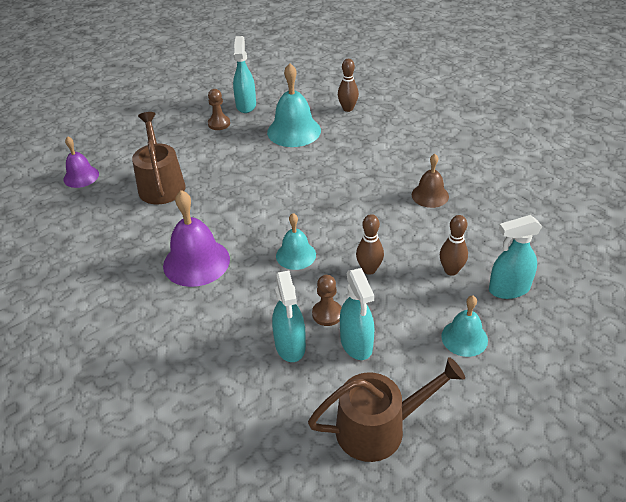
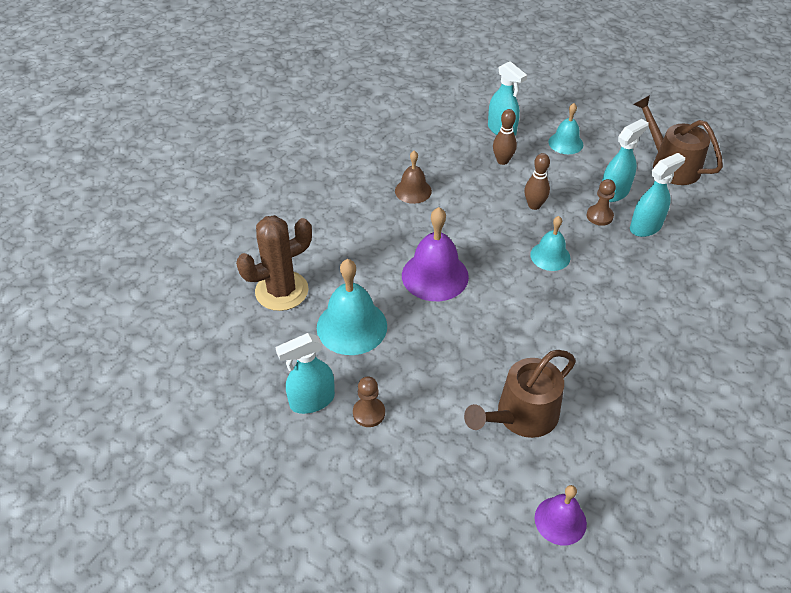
camera: 115 degrees left, 5 degrees up
purple bell [163,190,230,287] -> purple bell moved to [402,207,469,301]
brown bowling pin [338,59,359,112] -> brown cactus [236,215,312,311]

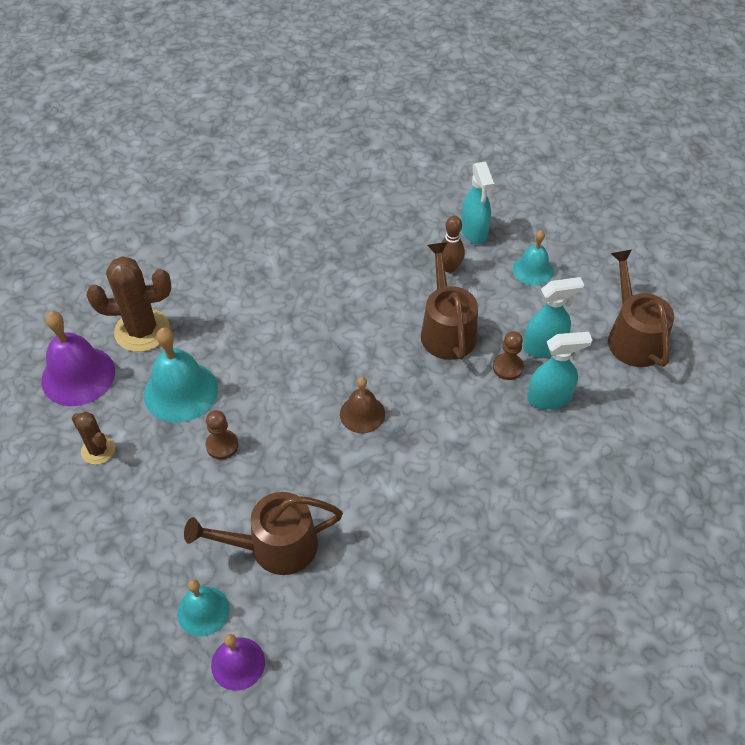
camera: 25 degrees right, 5 degrees up
turquoise spray bottle [275,333,335,414] -> brown cactus [72,412,115,465]
brown pawn [353,377,385,427] -> brown pawn moved to [205,410,238,460]
brown bell [395,151,432,204] -> brown bell moved to [340,377,385,433]
purple bell [402,207,469,301] -> purple bell moved to [41,311,115,406]
brown bowling pin [524,153,550,210] -> brown watering can [421,242,478,360]
turquoise bell [530,216,570,271] -> turquoise bell moved to [177,579,230,636]

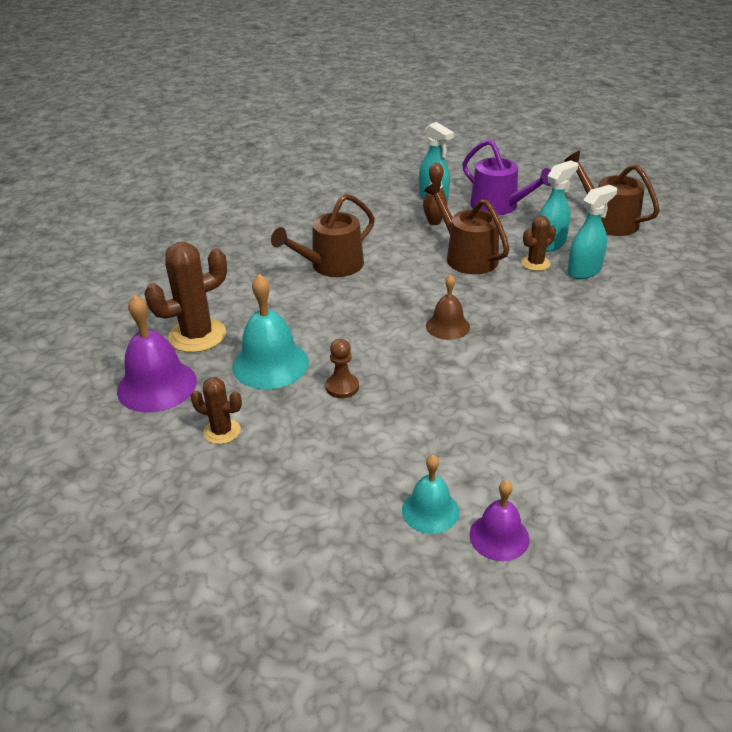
camera: 25 degrees left, 15 degrees down
brown watering can [184,492,343,575] -> brown watering can moved to [271,194,375,277]
brown pawn [493,331,524,380] -> brown cactus [521,215,556,271]
turquoise bell [513,230,554,286] -> purple watering can [462,139,551,215]

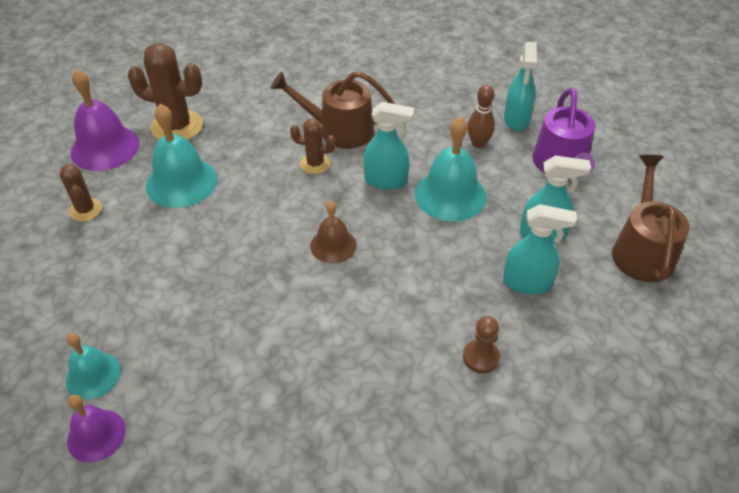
camera: 45 degrees right, 10 degrees up
brown pawn [326,339,359,398] -> brown pawn moved to [463,316,500,373]
brown watering can [424,181,510,274] -> turquoise bell [415,117,487,222]
brown cactus [521,215,556,271] -> brown cactus moved to [290,118,336,174]
none -> turquoise spray bottle [363,102,414,190]

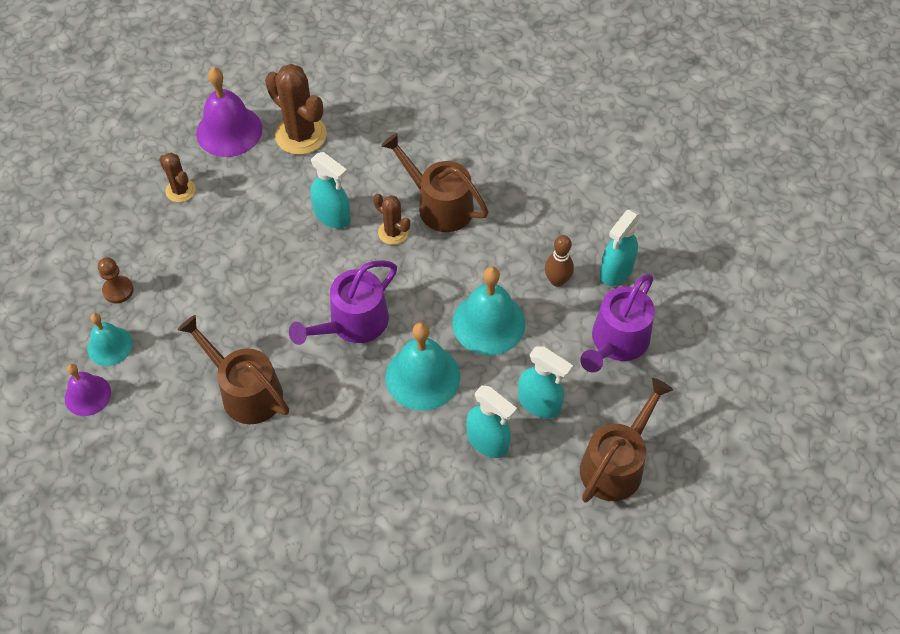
camera: 30 degrees right, 10 degrees up
brown cactus [60,164,102,221] -> brown cactus turned 45 degrees counterclockwise [159,153,195,202]
turquoise bell [146,104,217,208] -> turquoise bell moved to [385,322,460,411]
brown bell [310,201,357,263] -> purple watering can [289,260,397,345]
turquoise spray bottle [363,102,414,190] -> turquoise spray bottle moved to [310,152,350,228]
brown pawn [463,316,500,373] -> brown pawn moved to [98,257,134,303]
none -> brown watering can [178,315,289,424]

